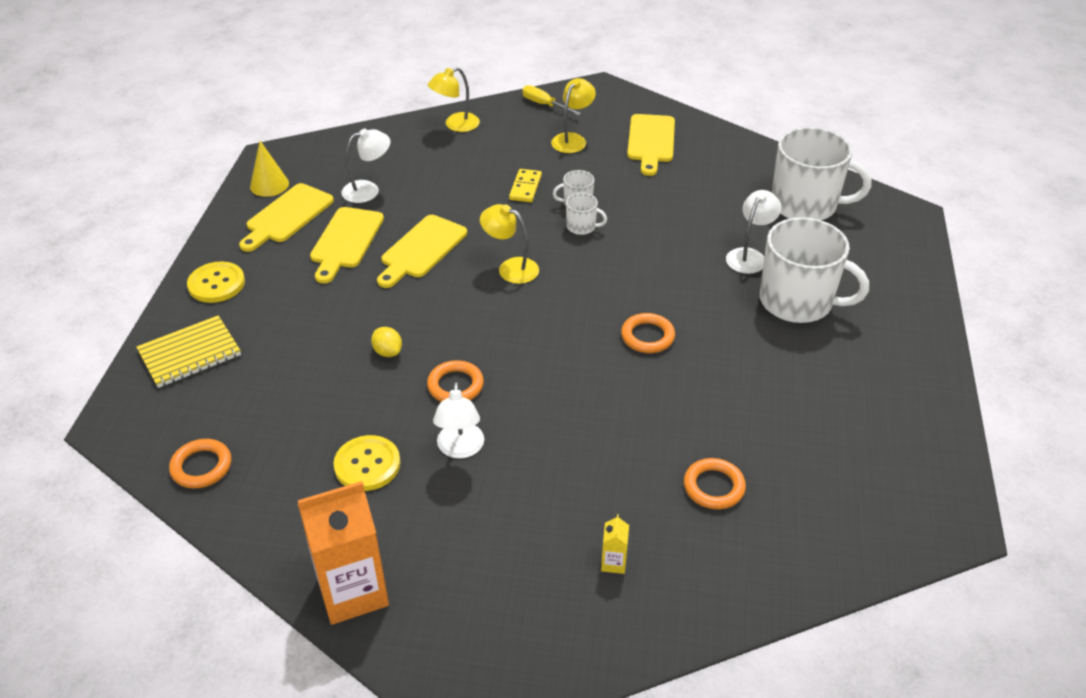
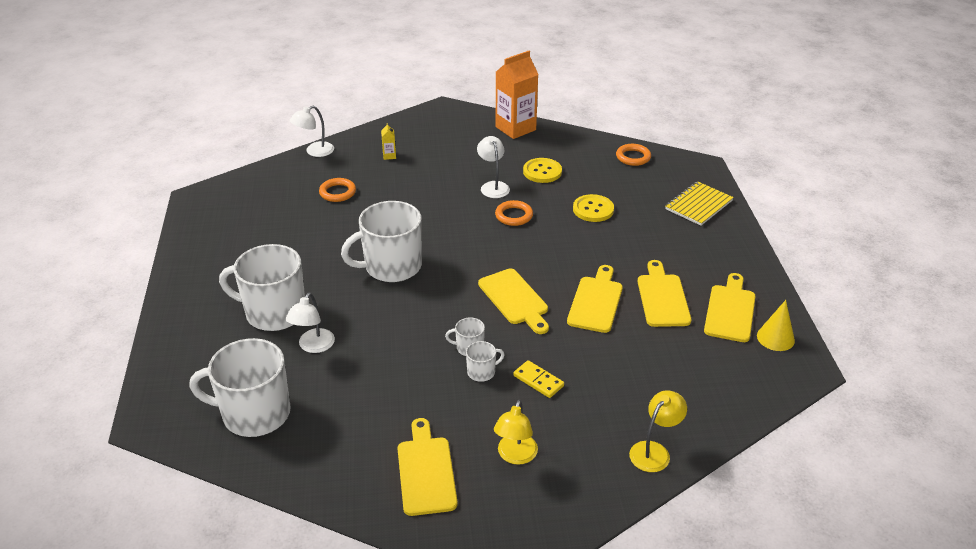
camera: 165 degrees right, 5 degrees down
yellow button [187,262,245,303] -> yellow button moved to [573,194,614,222]
white lamp [341,129,390,203] -> white lamp moved to [290,106,334,157]
yellow lemon [371,327,402,357] -> none
yellow lamp [480,204,539,284] -> yellow cutting board [478,269,549,334]
yellow domino [509,169,542,202] -> yellow domino turned 45 degrees counterclockwise [513,360,564,398]
yellow screwdriver [522,85,581,115] -> none
orange ring [621,313,675,353] -> white mug [341,201,422,282]

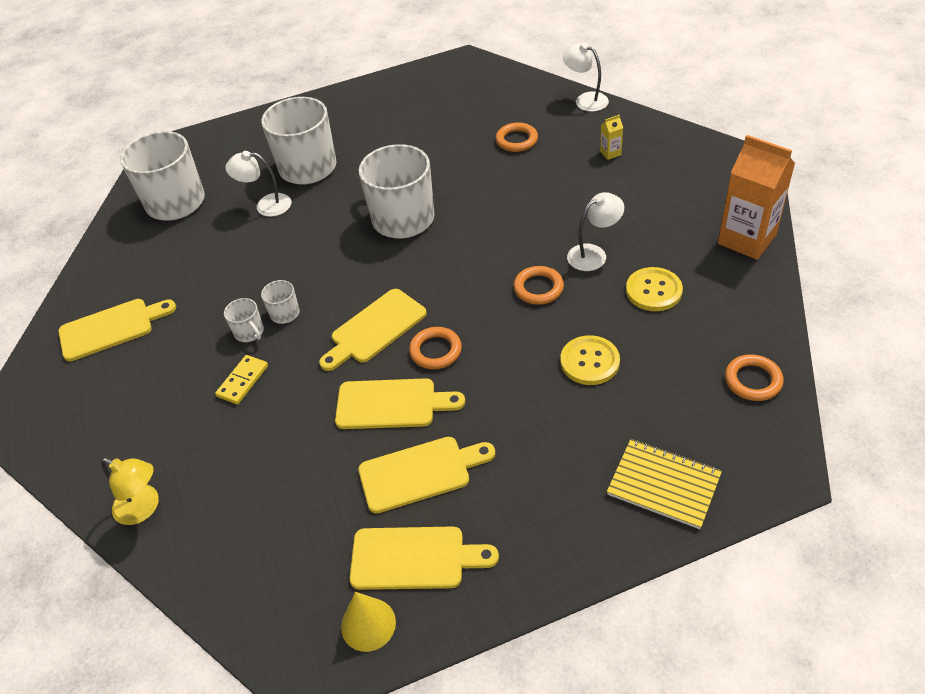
camera: 80 degrees right, 10 degrees up
yellow lamp [494,399,538,465] -> none
none -> orange ring [409,327,462,369]

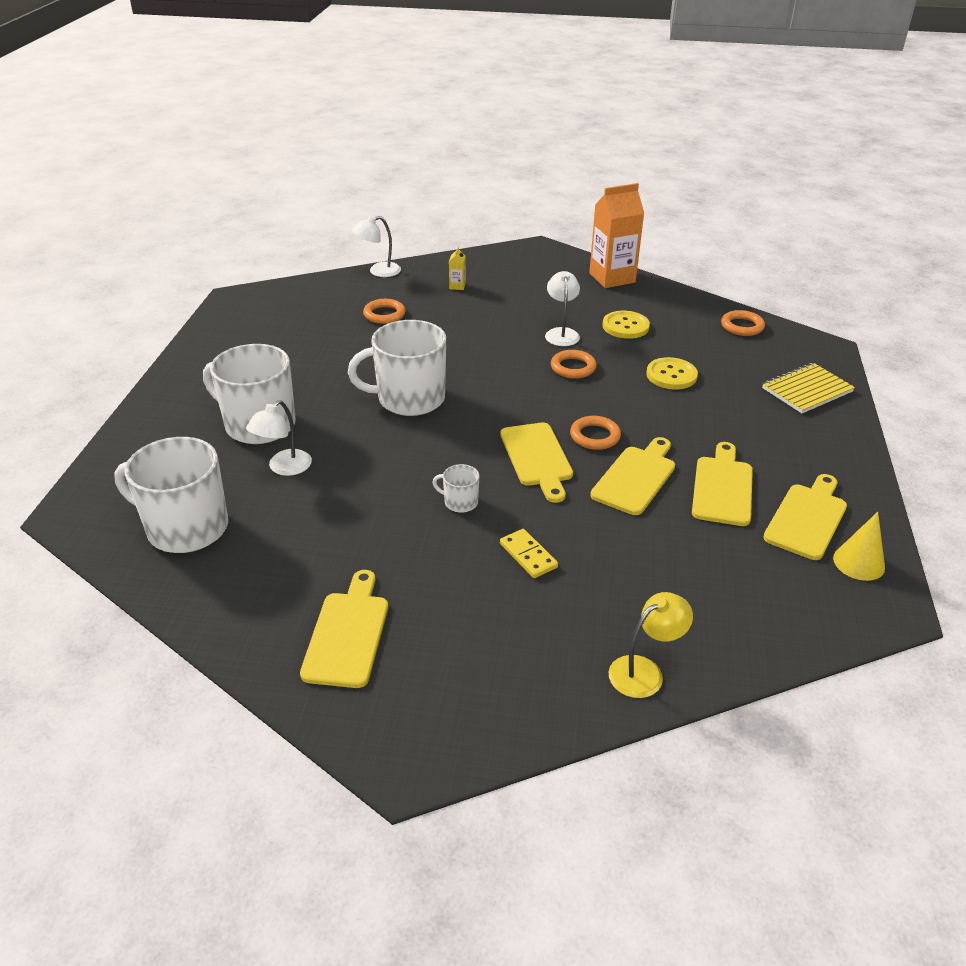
camera: 65 degrees left, 10 degrees down
white mug [224,298,264,342] -> none

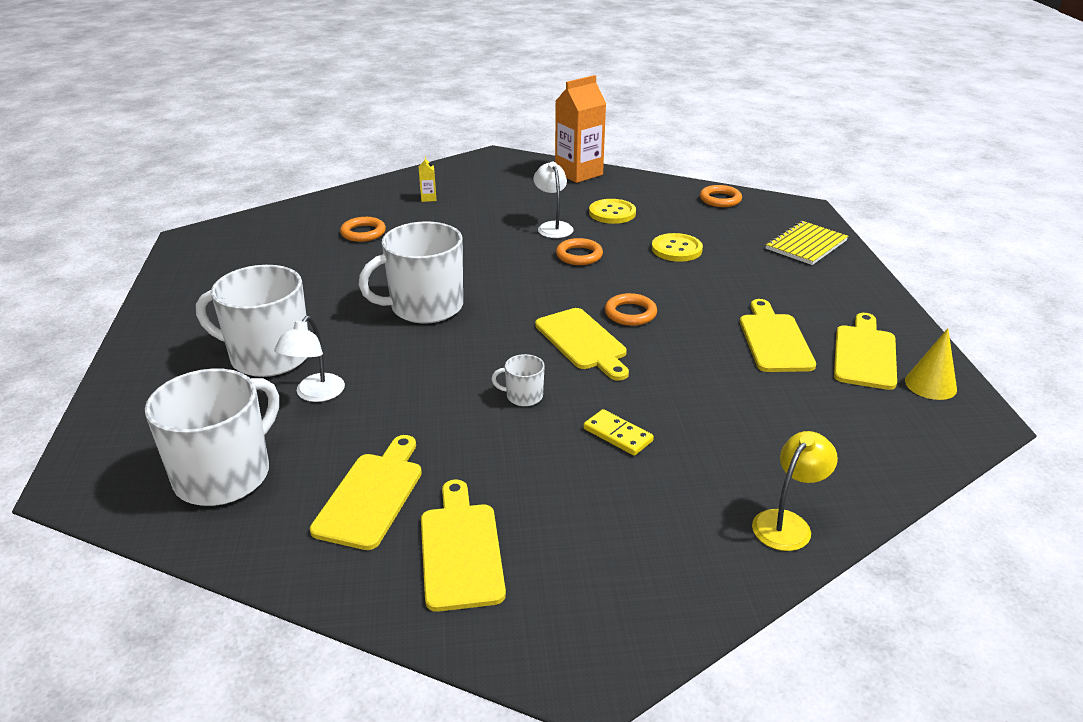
camera: 15 degrees left, 5 degrees down
white mug [114,437,228,553] -> white mug turned 120 degrees clockwise [145,368,279,506]
white lamp [352,216,401,277] -> none
yellow cutting board [590,437,675,515] -> yellow cutting board moved to [310,435,422,550]

